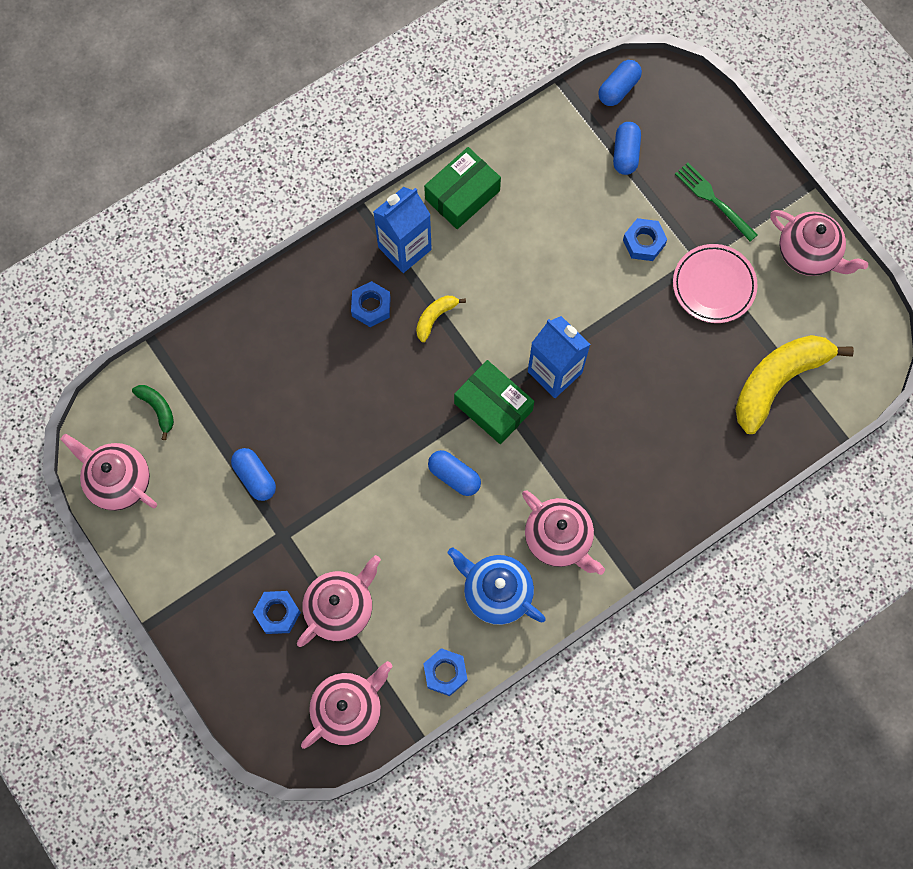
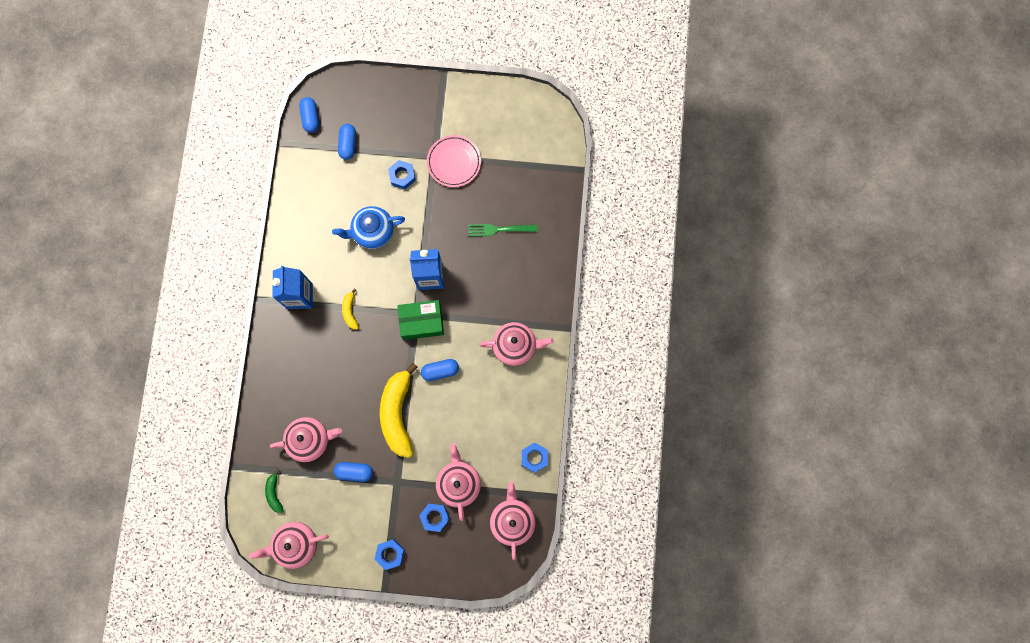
camera: 50 degrees left, 5 degrees up
green banana [132,385,174,440] -> green banana turned 105 degrees counterclockwise [265,469,284,513]
blue nut [351,281,391,327] -> blue nut moved to [374,539,405,570]
green box [424,147,501,229] -> none
blue teapot [448,547,546,625] -> blue teapot moved to [332,206,405,249]
blue capsule [613,122,641,175] -> blue capsule turned 45 degrees clockwise [338,124,356,160]
green fork [675,163,758,242] -> green fork moved to [468,224,537,237]
yellow banana [735,335,854,434] -> yellow banana moved to [380,363,418,458]
pink teapot [770,210,868,276] -> pink teapot moved to [270,417,342,462]

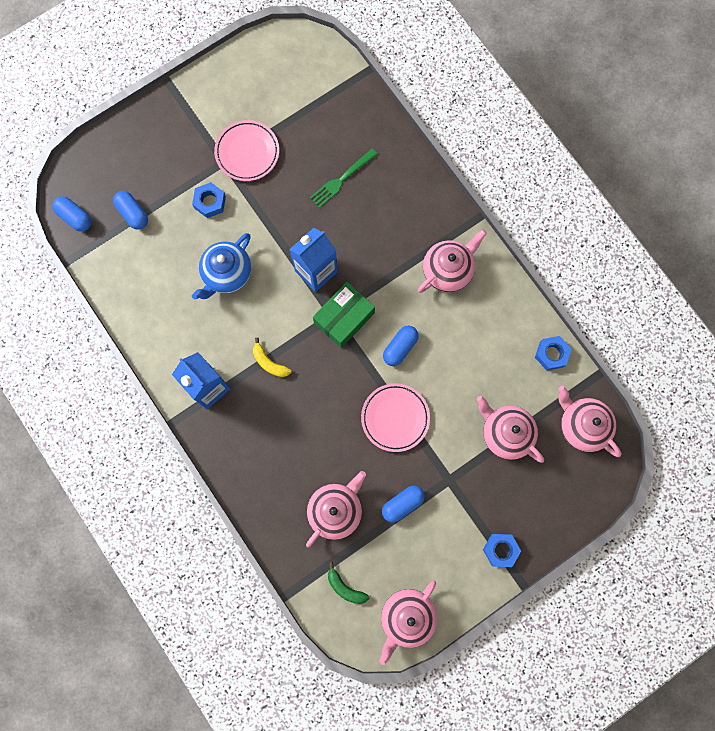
camera: 40 degrees left, 0 degrees up
yellow banana [380,363,418,458] -> pink plate [361,383,430,452]
blue nut [419,503,450,532] -> none

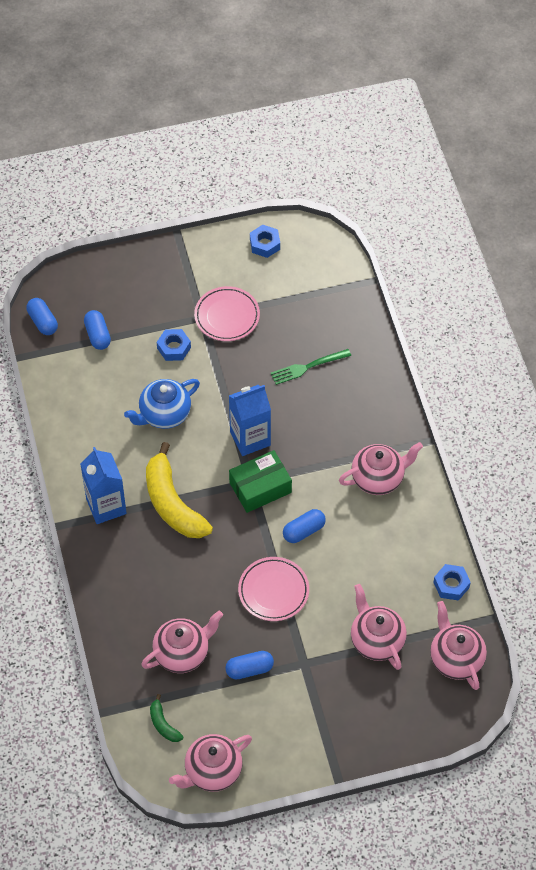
camera: 20 degrees right, 20 degrees down
yellow banana [253,338,291,377] -> yellow banana [146,442,213,538], size x2.21
blue nut [483,534,521,567] -> blue nut moved to [250,225,280,258]

